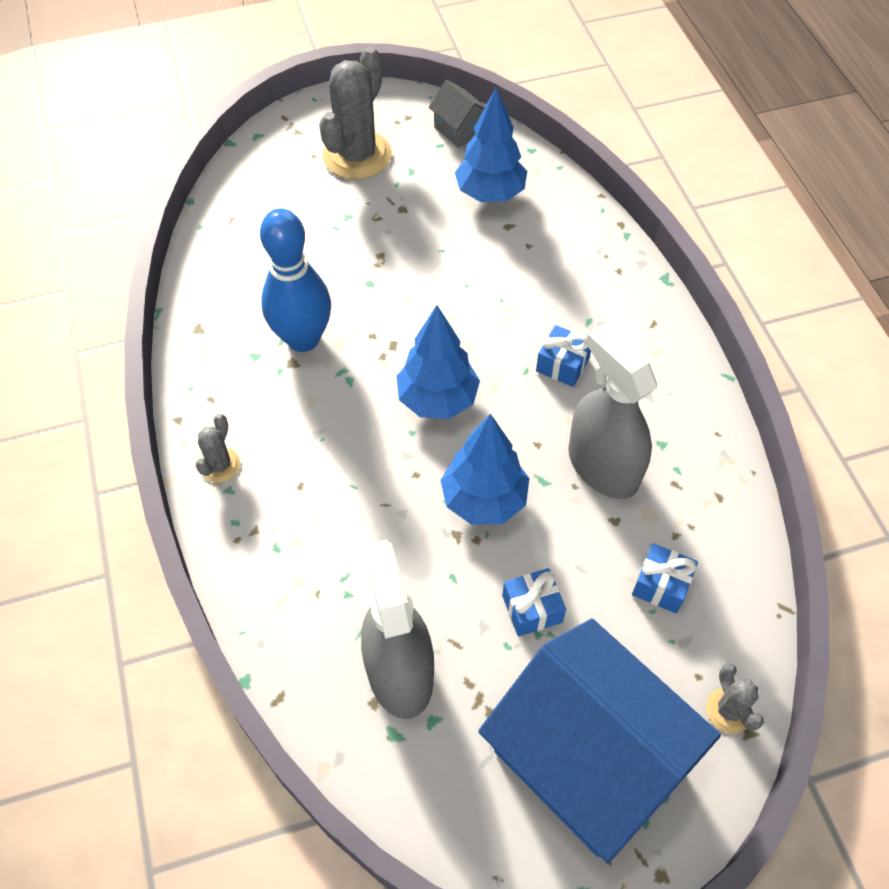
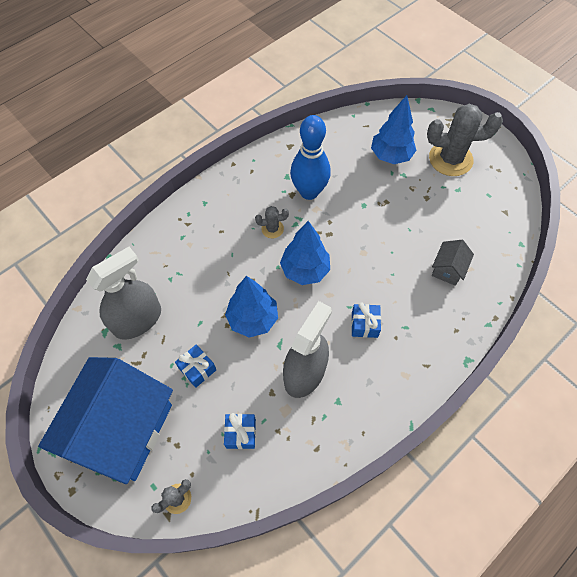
camera: 65 degrees right, 5 degrees up
grey cactus [196,414,240,483] -> grey cactus moved to [255,206,289,238]
grey house [429,80,485,148] -> grey house moved to [432,240,474,286]
blue tree [455,87,527,202] -> blue tree moved to [371,95,417,164]

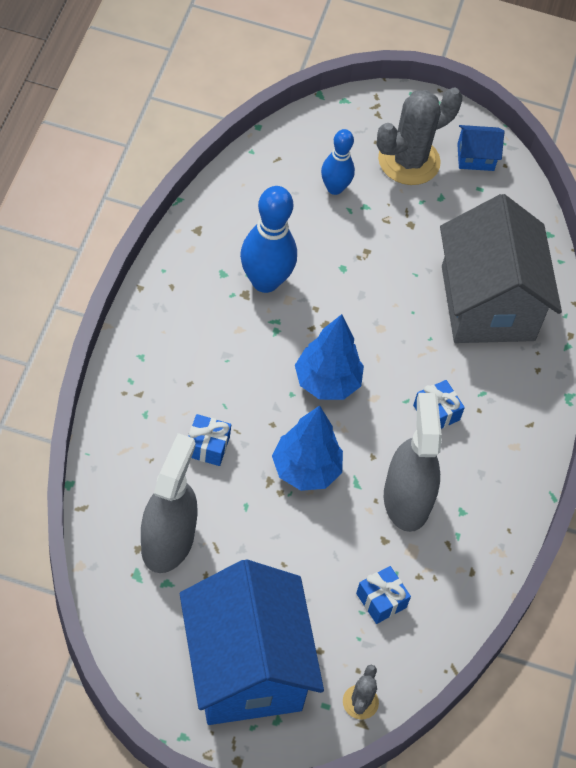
camera: 40 degrees left, 5 degrees down
blue gift [175,344,216,388] -> blue gift moved to [188,414,231,466]
grey cactus [255,206,289,238] -> none
blue tree [371,95,417,164] -> blue bowling pin [321,129,355,195]
grey house [432,240,474,286] -> grey house [440,194,562,343], size x2.45
none -> blue house [457,125,504,171]

